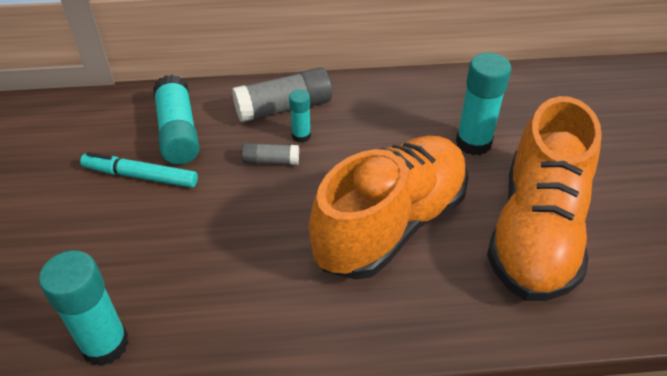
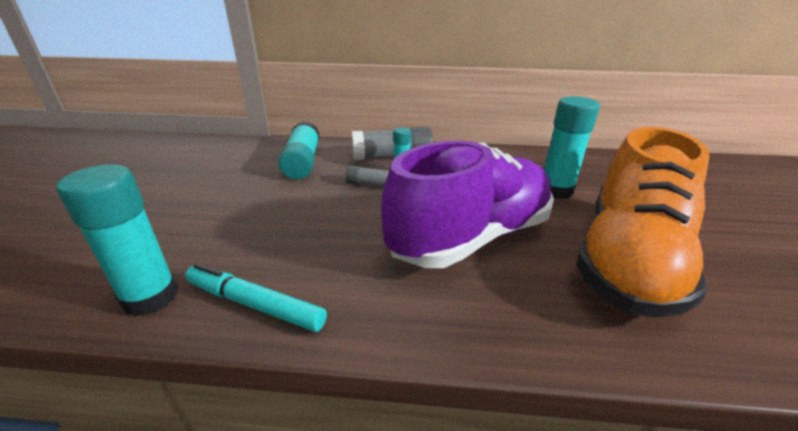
camera: 10 degrees right, 15 degrees down
turquoise marker [80,152,198,188] -> turquoise marker moved to [185,263,327,332]
orange shoe [309,136,469,280] -> purple shoe [381,141,554,268]

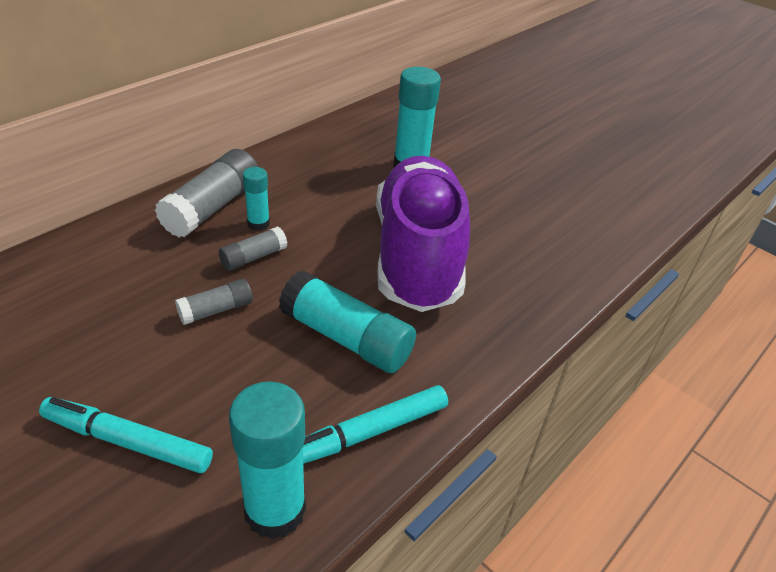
camera: 55 degrees left, 10 degrees up
turquoise glue stick [278,121,320,179] -> turquoise glue stick moved to [279,270,416,373]
orange shoe [576,127,710,318] -> none
none -> turquoise marker [39,397,213,473]
none -> grey glue stick [175,279,253,325]

